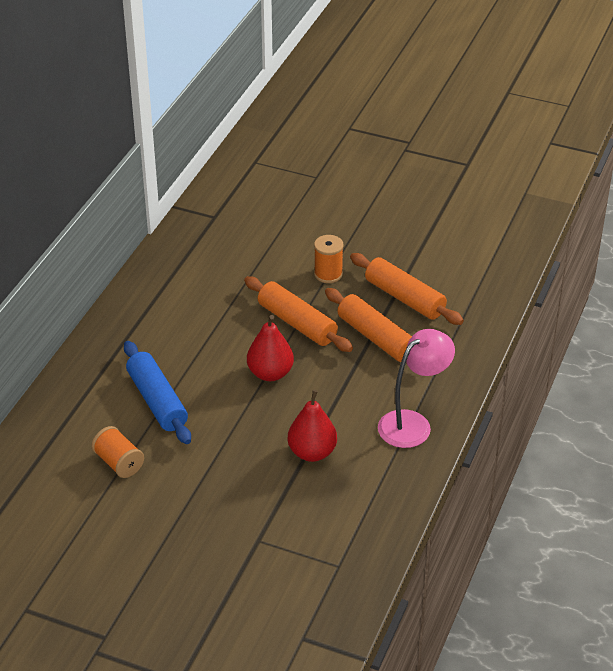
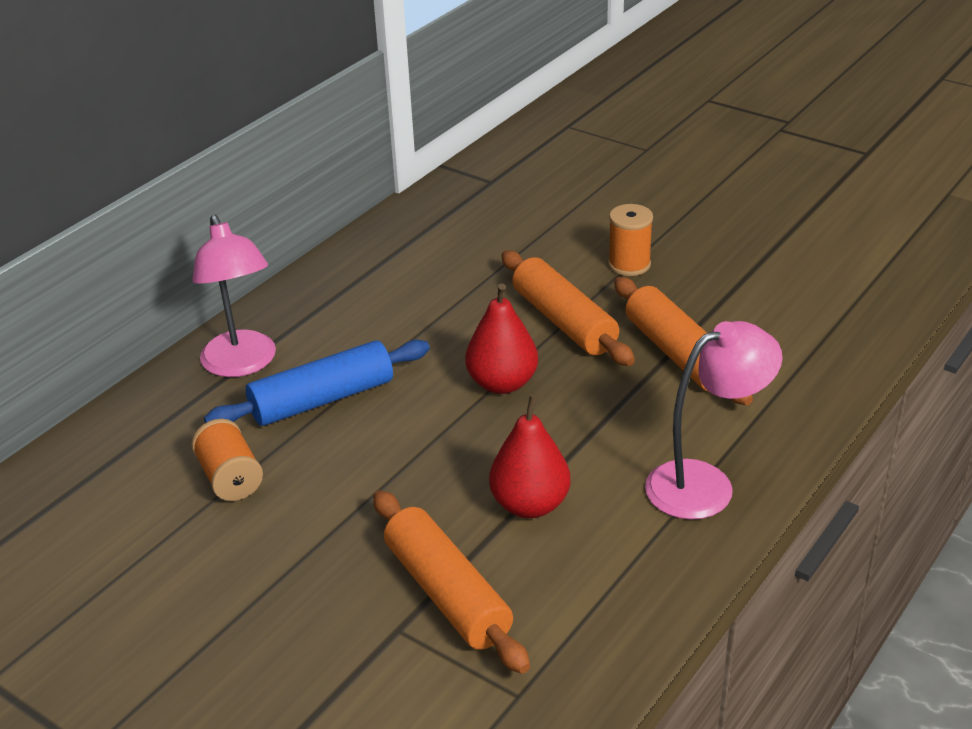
camera: 15 degrees right, 5 degrees down
blue rolling pin [124,341,191,444] -> blue rolling pin turned 75 degrees clockwise [204,340,430,426]
orange rolling pin [350,253,464,325] -> orange rolling pin moved to [373,490,530,674]
none -> pink lamp [192,214,276,377]

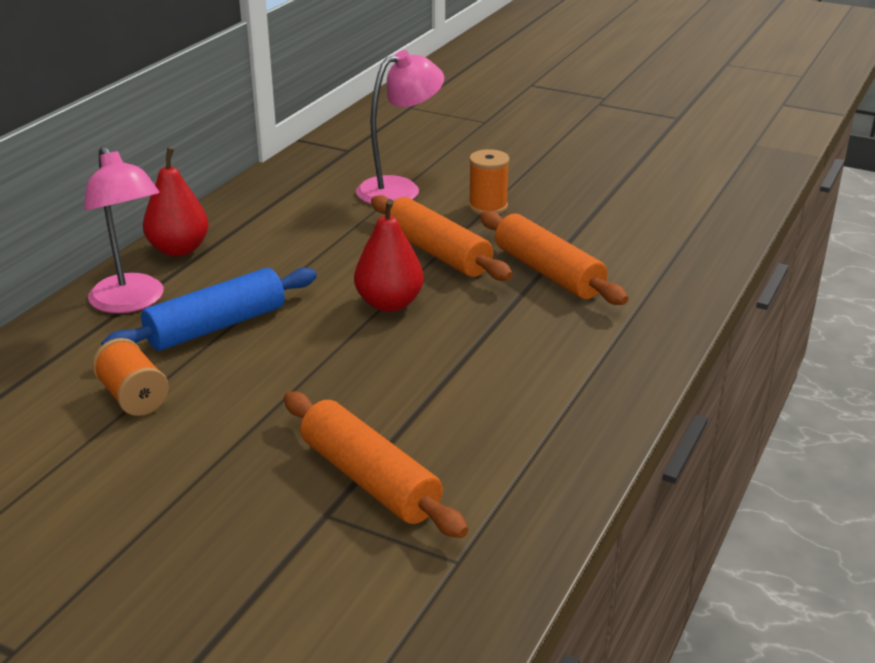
camera: 10 degrees left, 5 degrees down
red pear [489,395,570,518] -> red pear moved to [143,148,209,256]
pink lamp [645,321,783,520] -> pink lamp moved to [356,50,444,204]

